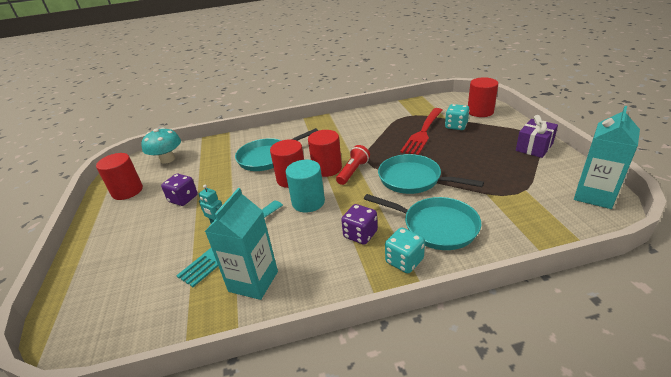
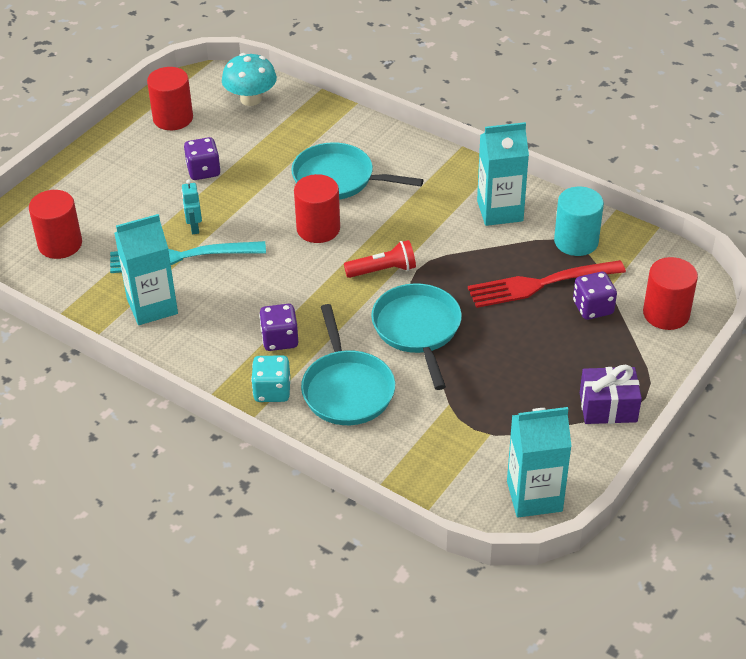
camera: 45 degrees right, 10 degrees up
turquoise cylinder [286,160,325,212] -> turquoise cylinder moved to [554,187,604,256]
red cylinder [308,130,342,177] -> red cylinder moved to [29,190,82,259]
turquoise dice [445,104,470,130] -> purple dice [573,272,617,320]
none -> turquoise carton [477,122,529,226]

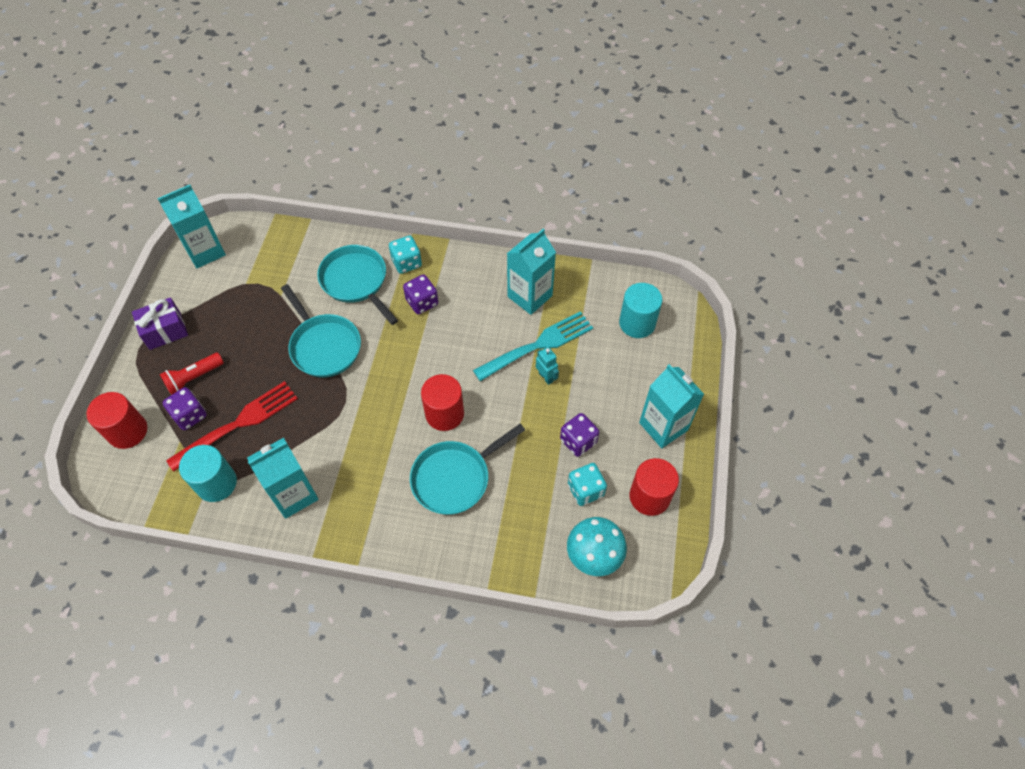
camera: 155 degrees right, 15 degrees up
red cylinder [29,190,82,259] -> turquoise cylinder [619,283,662,338]
turquoise pan [291,142,424,200] -> turquoise pan turned 150 degrees clockwise [410,424,525,515]
red flashlight [344,240,416,278] -> red flashlight moved to [160,352,224,395]
none -> turquoise dice [568,463,607,506]
none -> turquoise carton [639,364,704,448]

